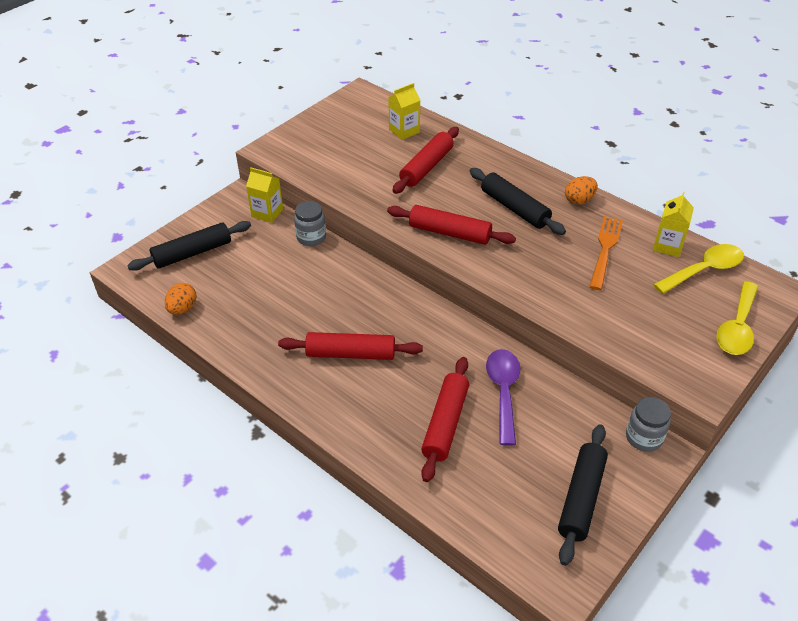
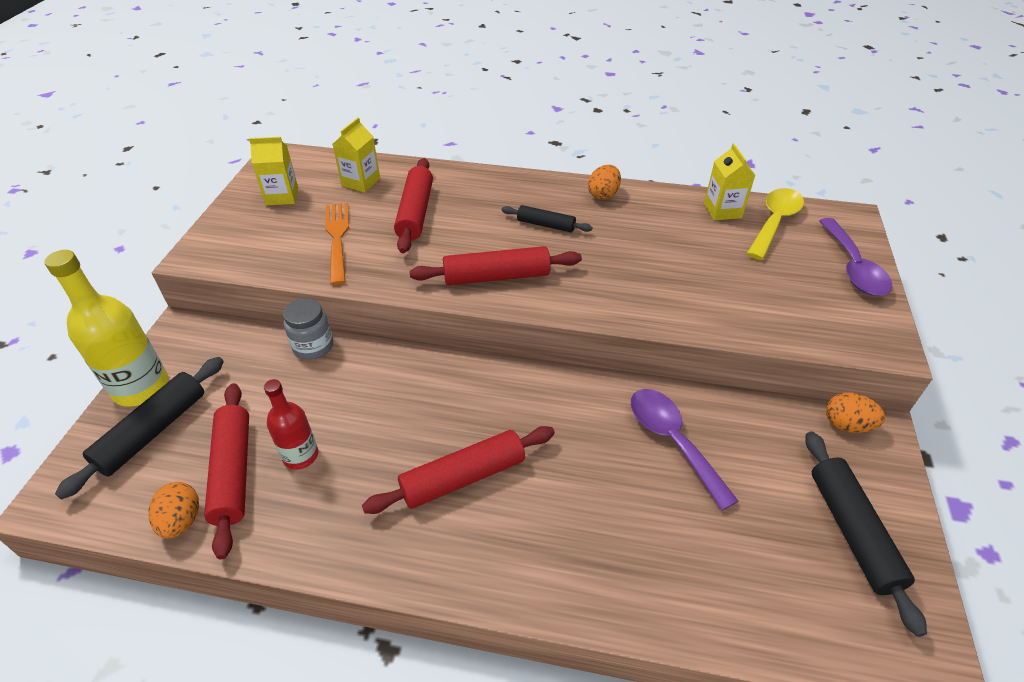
camera: 30 degrees left, 0 degrees up
yellow carton [246,167,283,223] -> yellow carton moved to [249,137,298,206]
red rolling pin [421,357,469,482] -> red rolling pin moved to [204,383,249,559]
black rolling pin [470,168,566,235] -> black rolling pin [502,205,593,233], size x0.60
orange fork [589,216,623,290] -> orange fork moved to [325,203,349,285]
grey jar [626,397,671,452] -> orange egg [826,392,885,433]
yellow spoon [717,281,758,355] -> purple spoon [819,218,892,296]
none -> yellow bottle [44,250,168,407]
none -> red bottle [264,379,318,469]

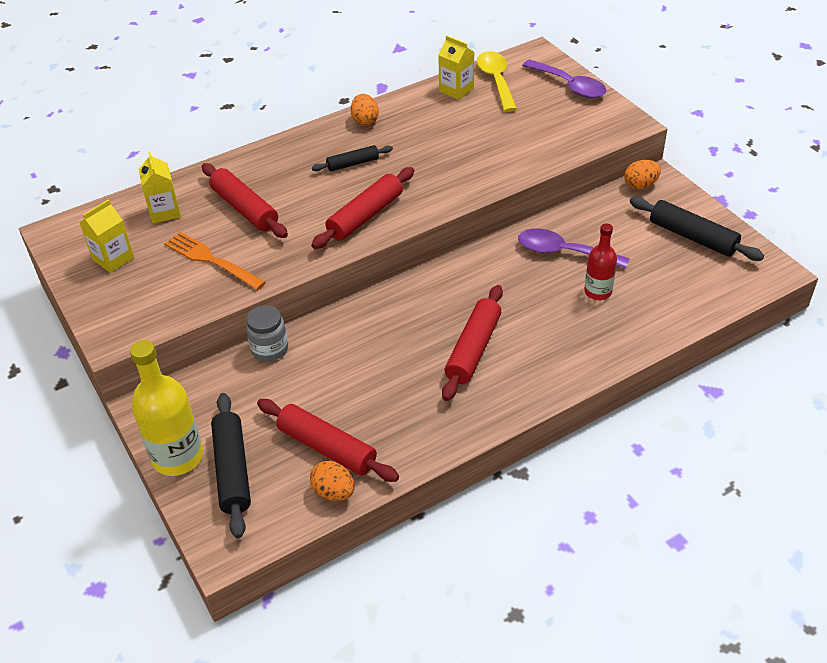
camera: 40 degrees left, 0 degrees up
red bottle [264,379,318,469] -> red bottle moved to [584,224,617,300]

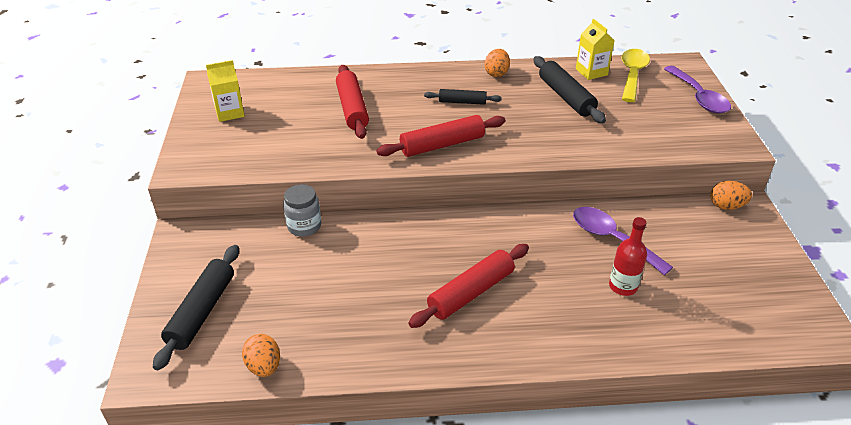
camera: 25 degrees right, 5 degrees down
yellow bottle [130,340,203,476] -> none
yellow carton [138,152,181,223] -> none
orange fork [164,232,266,290] -> none
red rolling pin [257,399,399,482] -> none
black rolling pin [630,197,764,261] -> black rolling pin moved to [533,56,606,123]

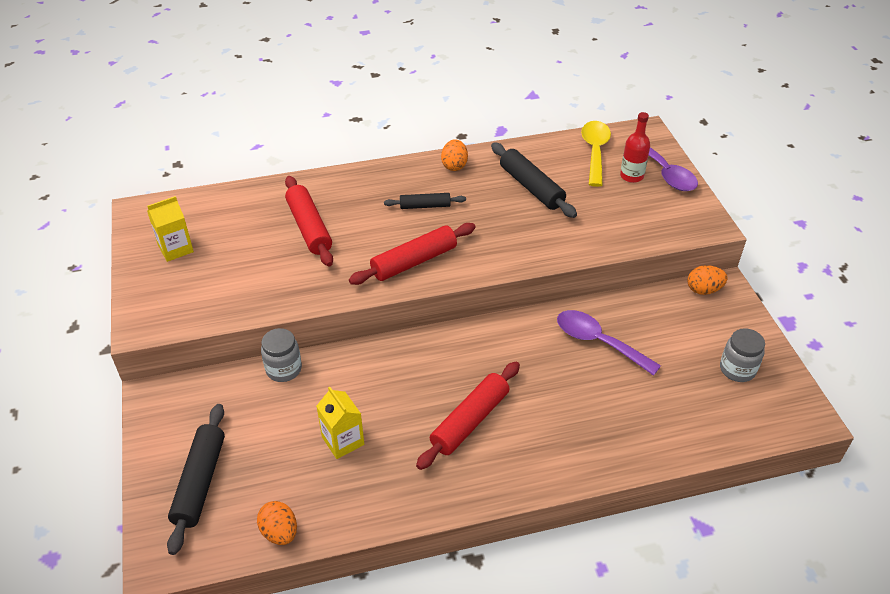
camera: 10 degrees left, 5 degrees up
yellow carton [576,19,615,80] -> yellow carton moved to [317,386,364,459]
red bottle [609,217,647,296] -> red bottle moved to [620,112,650,183]
none -> grey jar [720,328,765,382]

